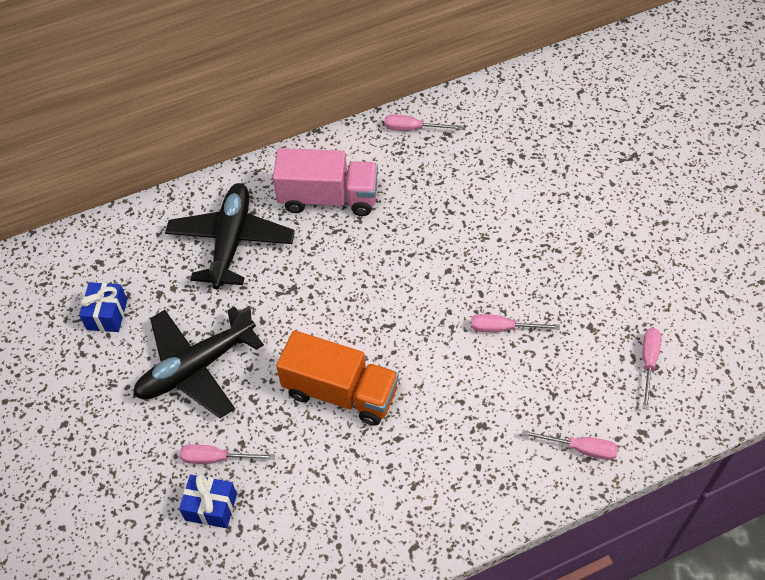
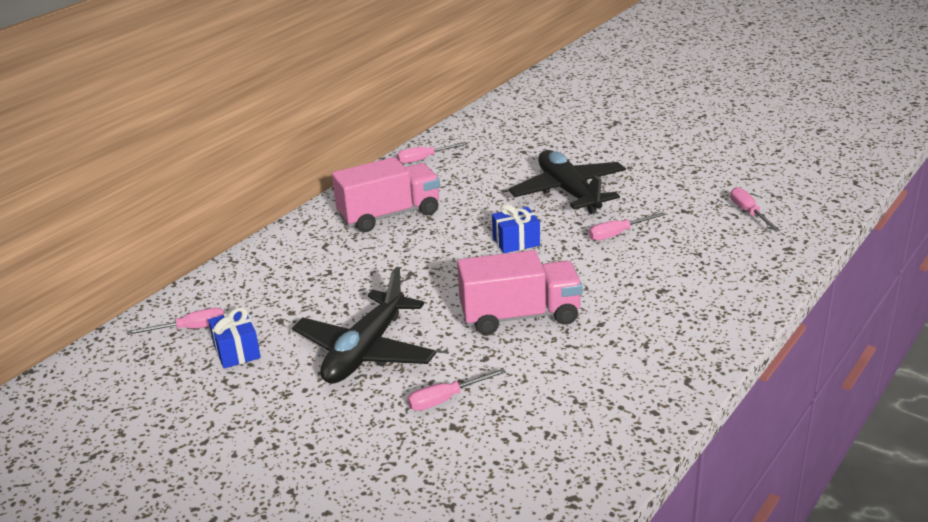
camera: 30 degrees left, 25 degrees down
black plane [165,183,295,289] -> black plane moved to [508,150,626,214]
blue gift [179,474,237,528] -> blue gift moved to [492,204,540,253]
orange truck [276,330,399,426] -> pink truck [457,250,582,335]
pink screwdriver [522,430,618,460] -> pink screwdriver moved to [127,308,224,335]

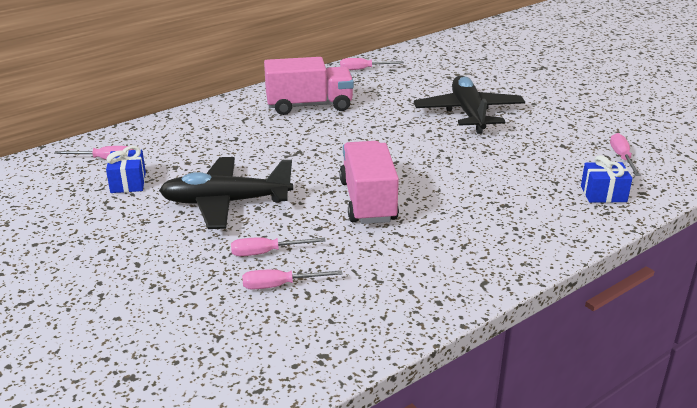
camera: 15 degrees right, 0 degrees up
black plane [292,267,437,384] -> black plane turned 45 degrees clockwise [159,157,293,229]
pink truck [457,250,582,335] -> pink truck turned 105 degrees counterclockwise [339,141,399,224]
blue gift [492,204,540,253] -> blue gift moved to [581,155,632,203]
pink screwdriver [589,212,665,241] -> pink screwdriver moved to [242,269,343,289]

